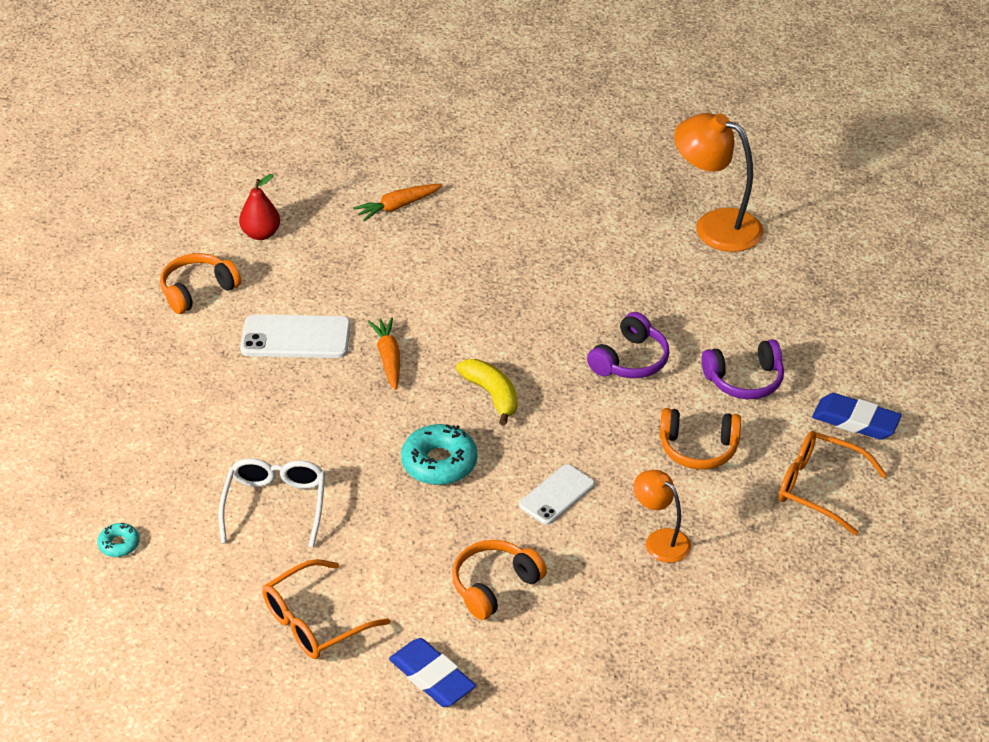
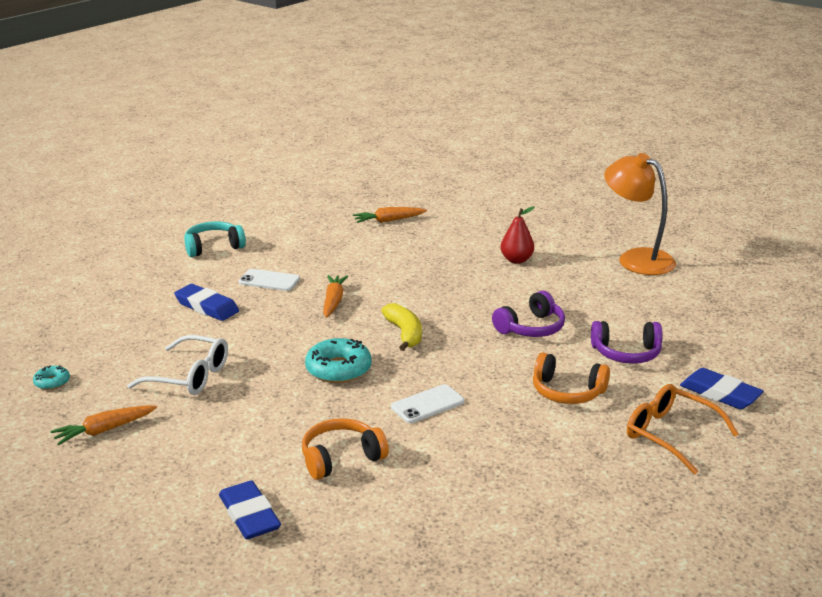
camera: 15 degrees right, 15 degrees down
orange headphones [160,253,241,314] -> turquoise headphones [184,221,246,257]
white glasses [218,458,325,547] -> white glasses turned 90 degrees clockwise [127,335,228,395]
red pear [239,174,280,240] -> red pear moved to [501,206,535,264]
white phone [240,314,351,358] -> white phone [238,269,300,291], size x0.66
orange glasses [262,559,390,659] -> none
orange lamp [634,470,691,563] -> none
none -> orange carrot [51,406,157,445]
none -> blue eraser [174,284,239,321]

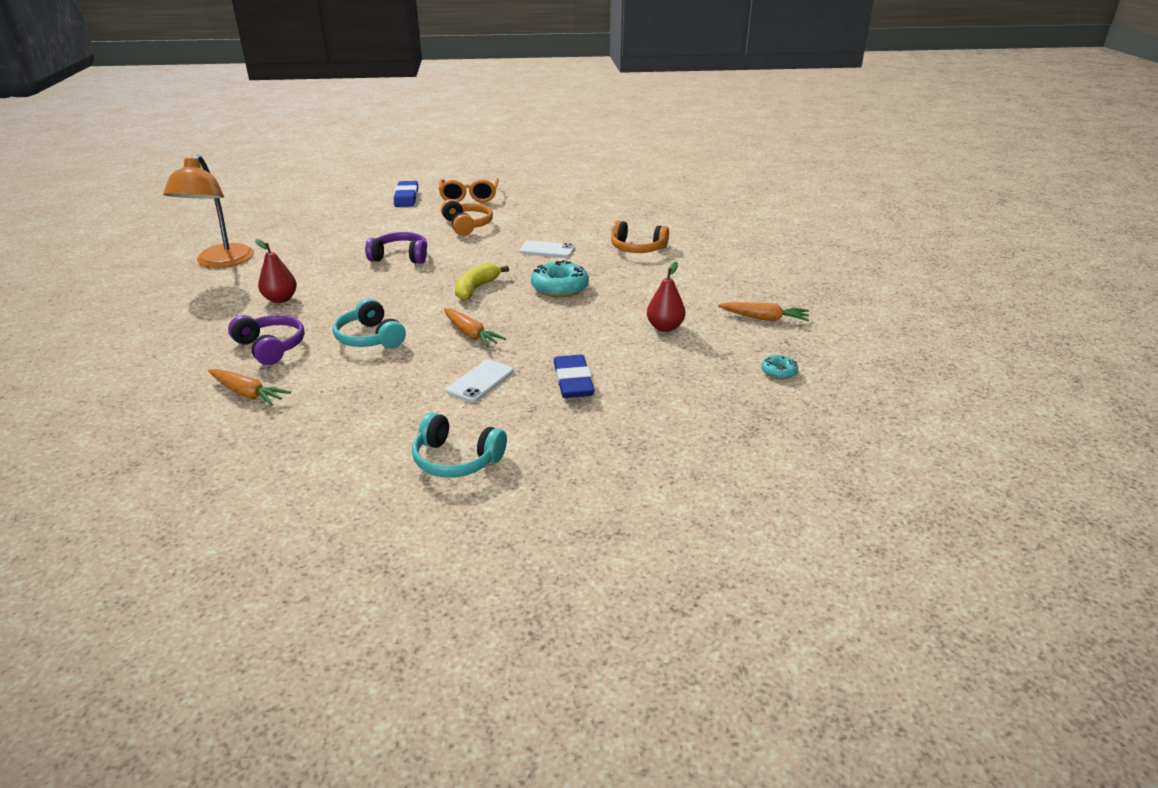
camera: 135 degrees left, 5 degrees up
white glasses [127,335,228,395] -> red pear [647,262,685,332]
blue eraser [219,480,281,539] -> none
white phone [238,269,300,291] -> white phone turned 60 degrees clockwise [446,359,514,403]
orange carrot [323,275,348,318] -> orange carrot turned 90 degrees counterclockwise [444,308,506,347]
purple headphones [591,321,663,364] -> purple headphones moved to [228,315,305,365]
none -> turquoise headphones [333,298,406,348]

